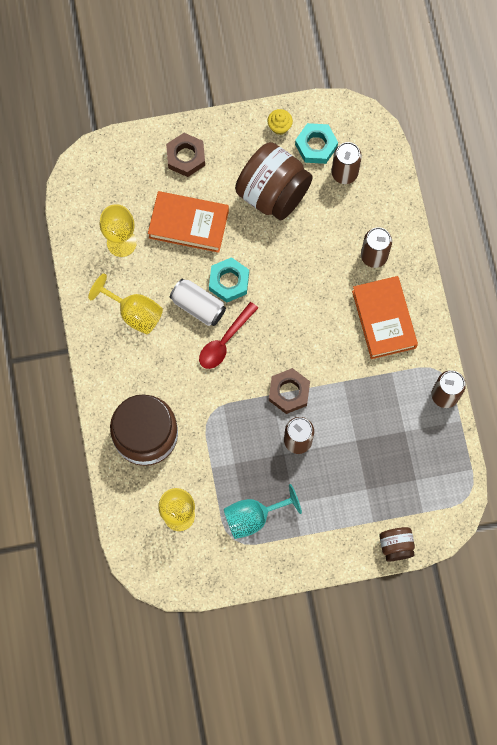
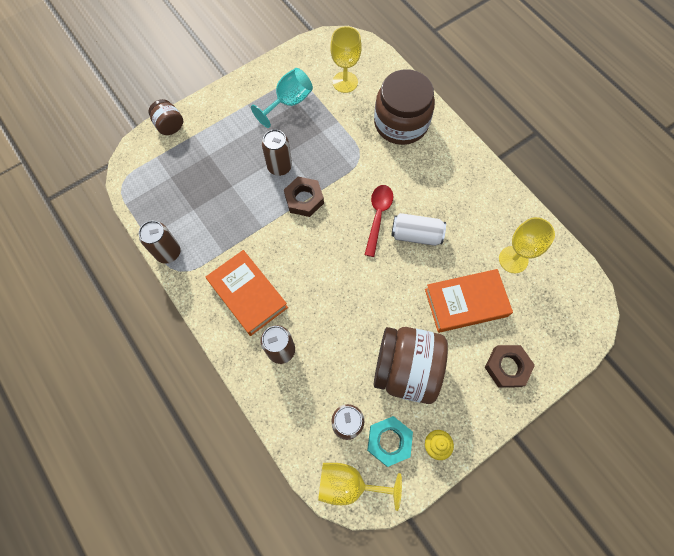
camera: 155 degrees right, 5 degrees down
yellow goblet [88,274,163,334] -> yellow goblet moved to [318,463,402,511]
turquoise nut [209,257,249,303] -> none

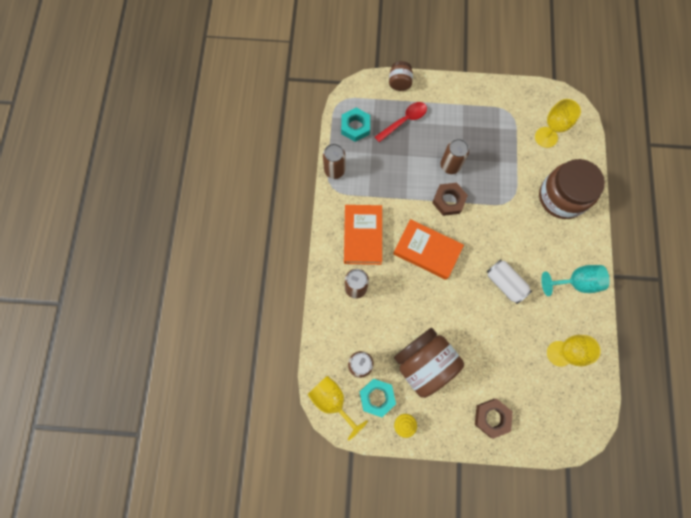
camera: 40 degrees right, 5 degrees up
turquoise goblet [251,68,313,128] -> turquoise goblet moved to [541,265,610,296]
red spoon [365,185,393,257] -> red spoon moved to [375,102,427,142]
orange book [425,269,513,333] -> orange book moved to [393,219,464,280]
none -> turquoise nut [341,108,370,142]

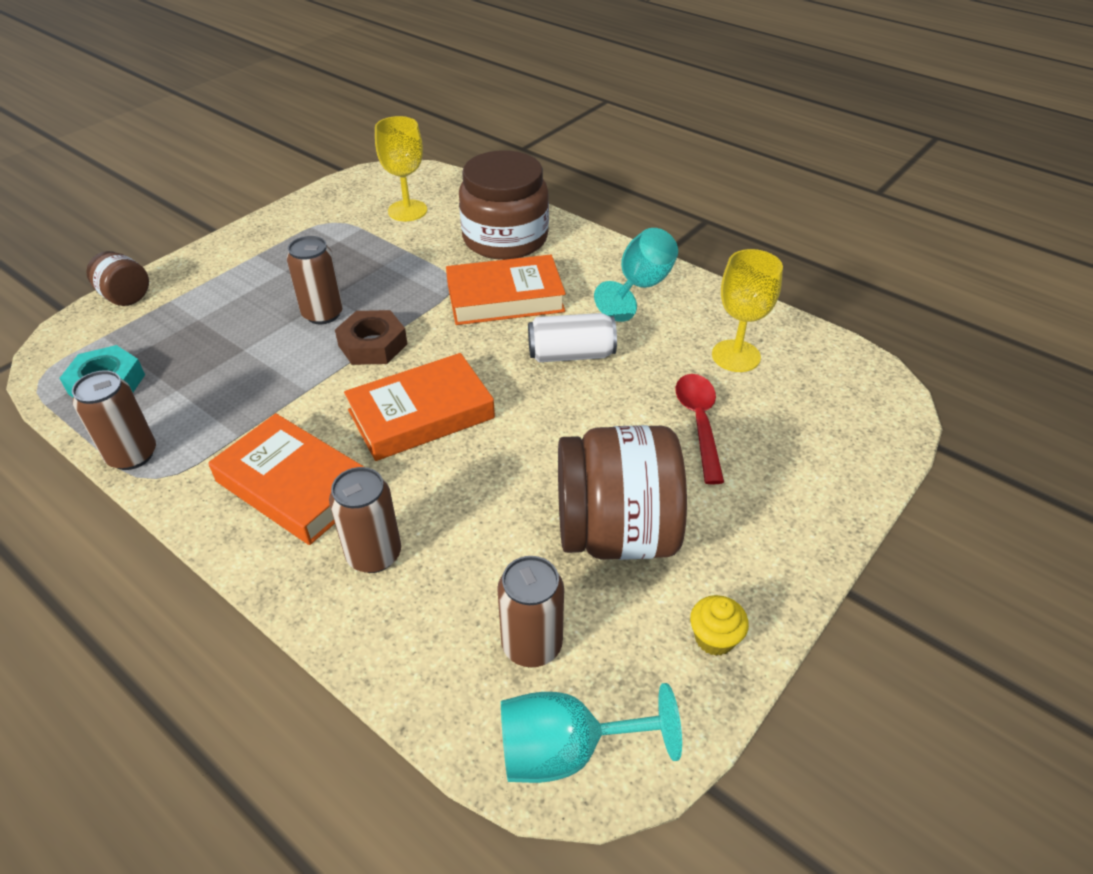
camera: 55 degrees left, 30 degrees down
yellow goblet [308,376,368,441] -> turquoise goblet [501,683,682,783]
turquoise nut [359,379,396,417] -> none
red spoon [375,102,427,142] -> red spoon moved to [675,374,724,484]
brown nut [475,399,513,439] -> none
none -> orange book [446,255,566,325]

